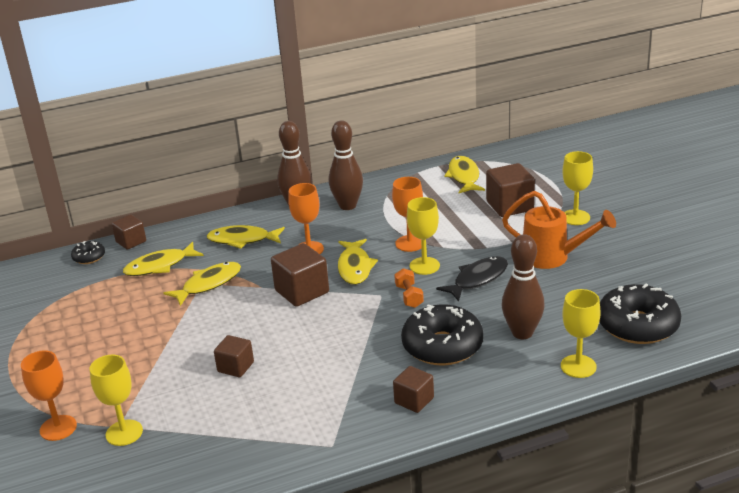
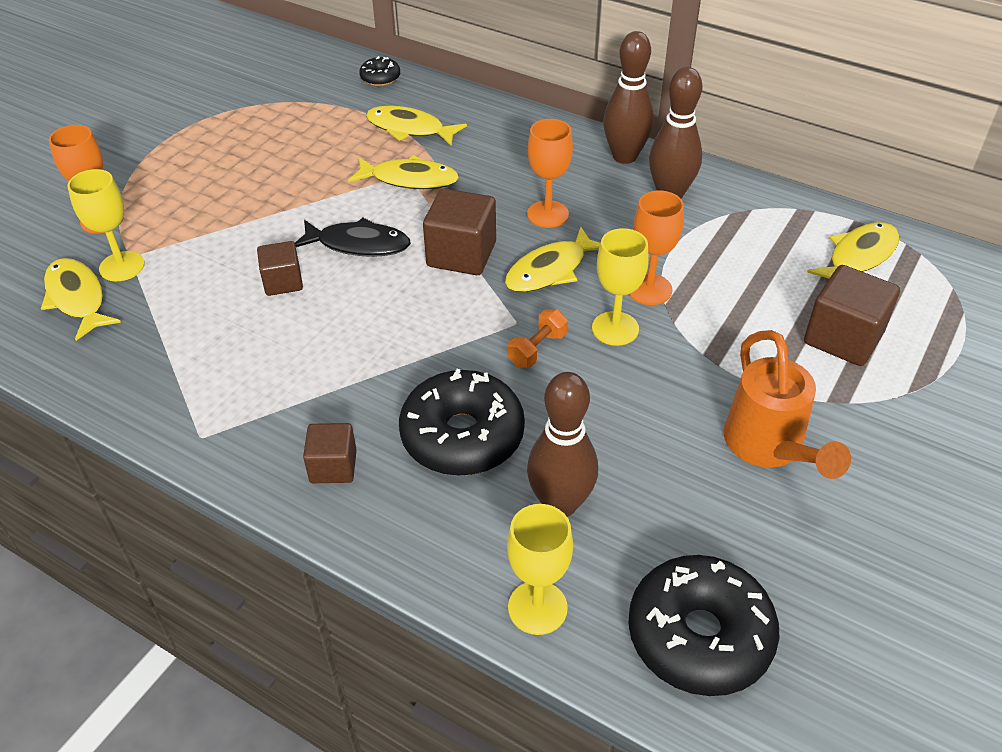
camera: 50 degrees right, 15 degrees up
brown cube [112,215,146,250] -> none
yellow fish [207,225,285,249] -> yellow fish moved to [41,258,121,341]
black fish [436,256,508,302] -> black fish moved to [295,218,411,257]
yellow goblet [562,151,593,225] -> none

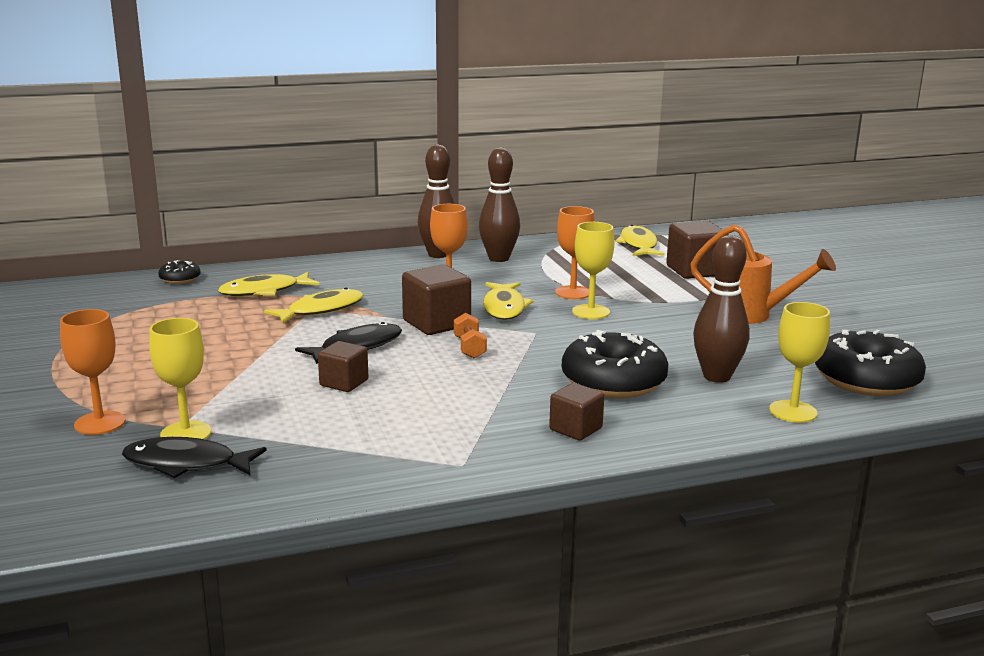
camera: 50 degrees left, 25 degrees down
yellow fish [41,258,121,341] -> black fish [122,437,267,478]
orange dumbbell [507,309,568,368] -> orange dumbbell moved to [454,313,487,359]

